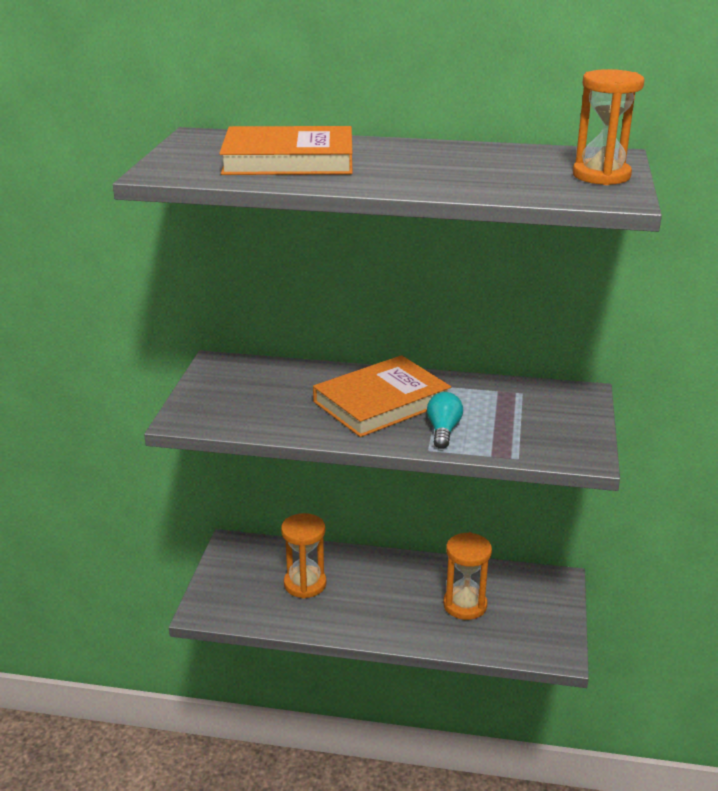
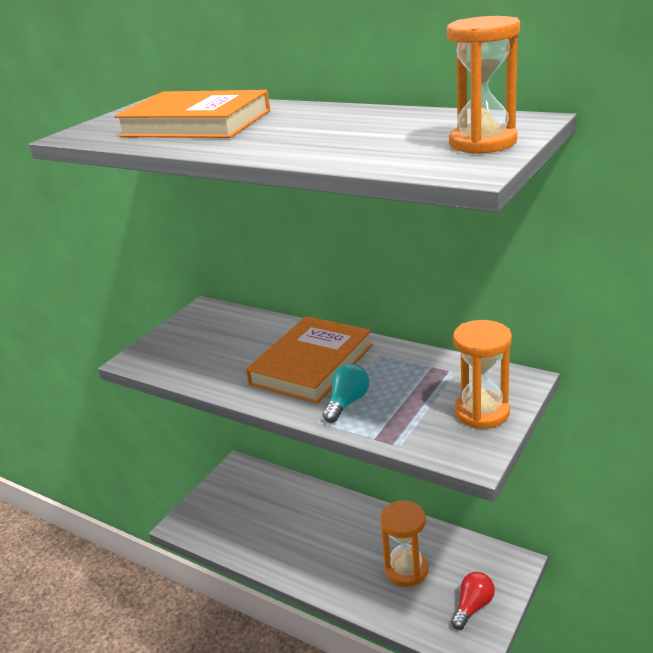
camera: 25 degrees right, 0 degrees up
orange hourglass [281,513,326,599] -> orange hourglass moved to [453,320,512,429]
orange book [313,355,451,437] -> orange book turned 45 degrees counterclockwise [246,316,373,404]
none -> red light bulb [451,572,495,630]

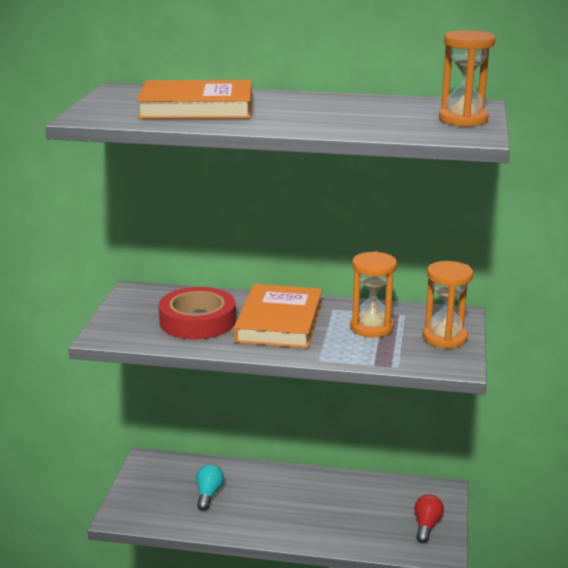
camera: 25 degrees left, 5 degrees down
turquoise light bulb [323,364,369,423] -> turquoise light bulb moved to [196,464,224,511]
orange hourglass [380,501,428,587] -> orange hourglass moved to [350,251,397,338]
none -> red tape [159,287,236,340]

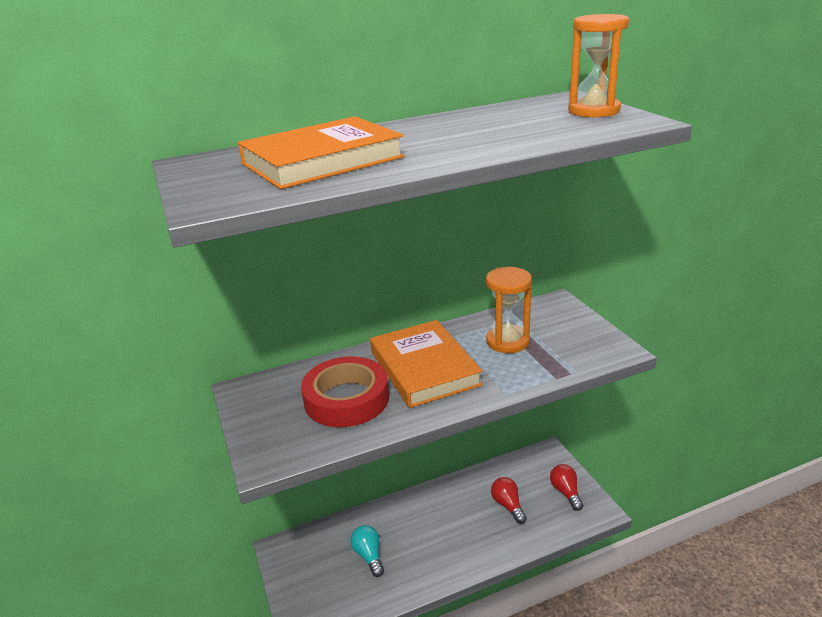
camera: 30 degrees left, 5 degrees up
orange hourglass [423,261,473,349] -> none
none -> red light bulb [491,477,527,524]

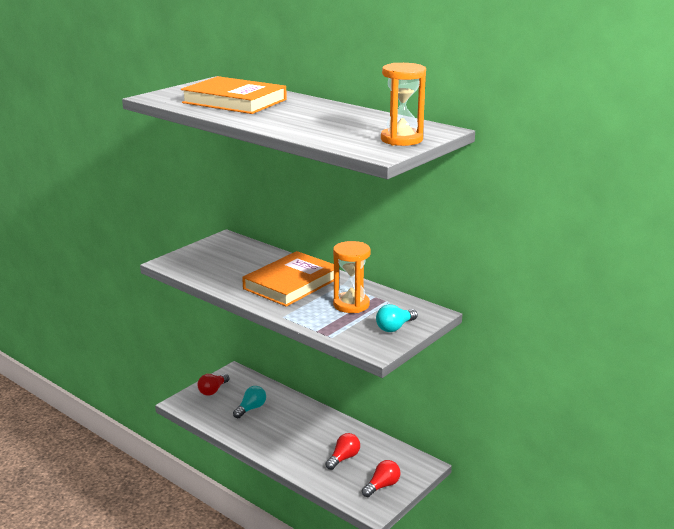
camera: 60 degrees right, 5 degrees down
red tape [301,356,389,427] -> none
none -> red light bulb [198,374,229,396]
none -> turquoise light bulb [376,304,417,332]

